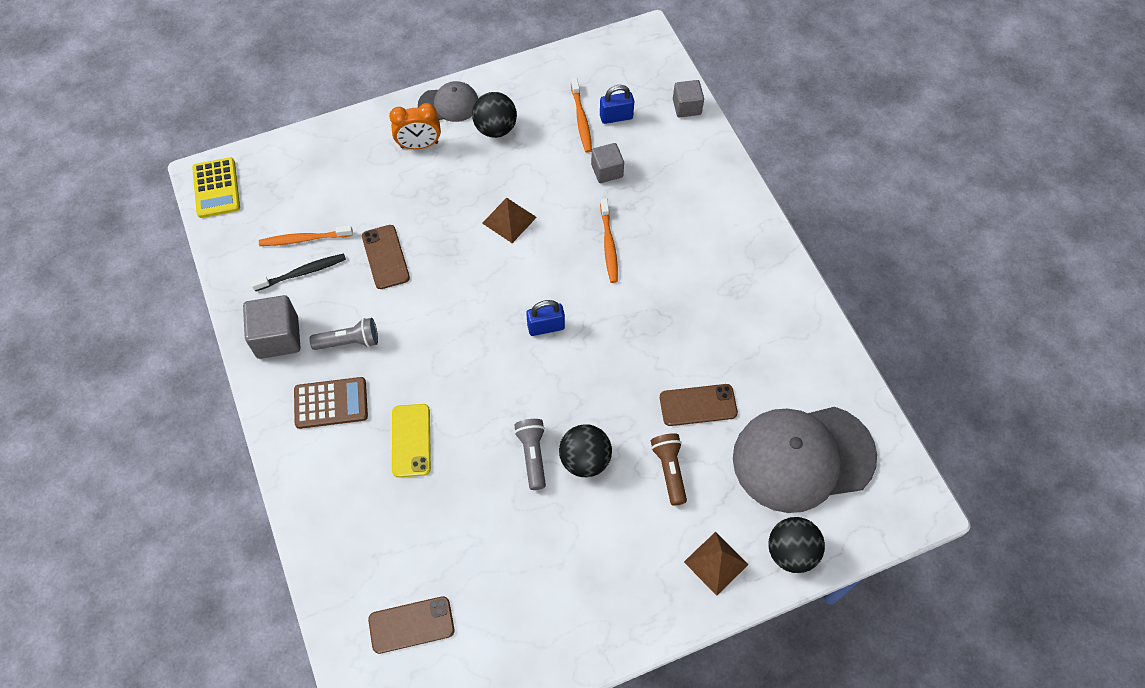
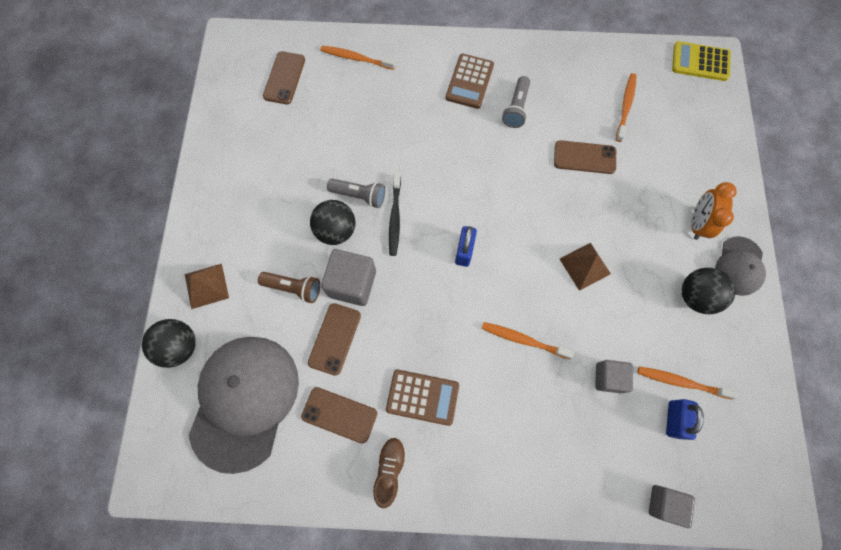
camera: 115 degrees right, 10 degrees up
grey cube [243,295,301,359] -> grey cube moved to [321,249,376,306]
black toothbrush [251,254,346,291] -> black toothbrush moved to [389,173,401,256]
yellow phone [392,404,431,477] -> none
none -> brown phone [301,387,377,444]
none -> orange toothbrush [321,45,396,70]
none -> brown shoe [373,437,407,508]
none -> brown calculator [386,370,459,426]

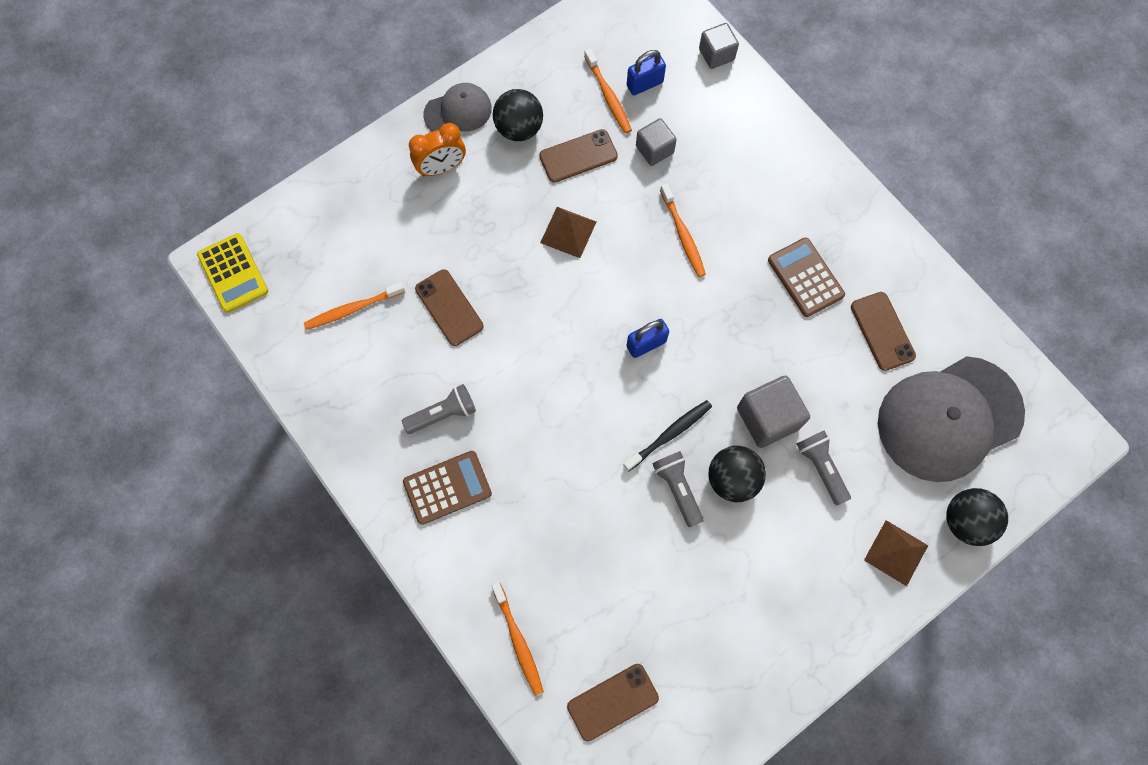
camera: 130 degrees left, 0 degrees up
brown flashlight [258,272,320,303] -> grey flashlight [796,431,851,505]
brown phone [308,303,361,376] -> brown phone moved to [539,129,618,183]
brown shoe [373,437,407,508] -> none

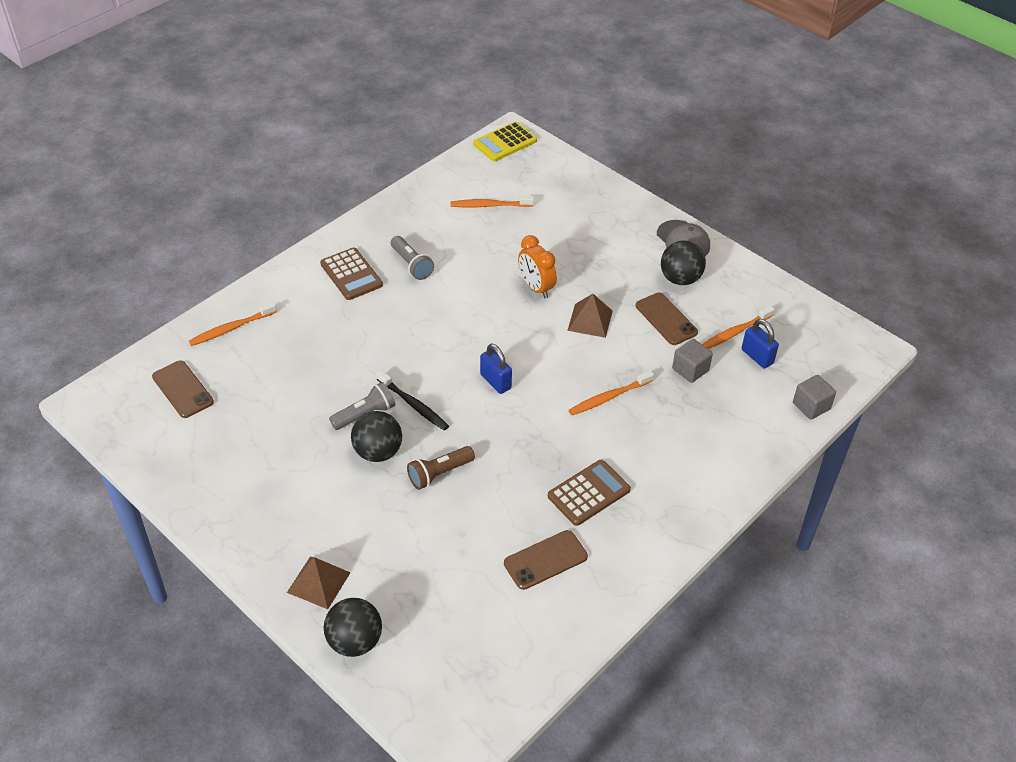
camera: 80 degrees right, 25 degrees down
orange toothbrush [304,282,405,330] -> orange toothbrush turned 60 degrees counterclockwise [450,196,534,207]
orange clock [409,123,466,176] -> orange clock moved to [518,235,557,298]
brown phone [415,269,484,346] -> none
grey cube [737,375,810,448] -> brown flashlight [407,446,475,490]
grey flashlight [796,431,851,505] -> none
grey cap [878,356,1025,482] -> none

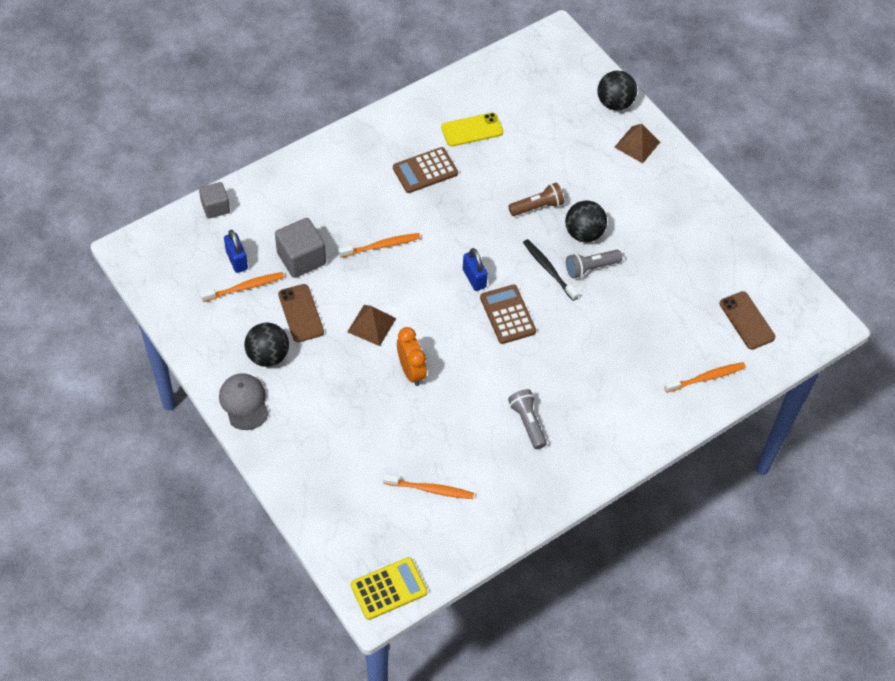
camera: 170 degrees left, 10 degrees up
brown calculator [320,248,383,300] -> brown calculator moved to [480,284,536,344]
brown phone [504,530,588,590] -> yellow phone [441,113,503,147]
grey cube [672,339,713,383] -> grey cube [275,218,326,278], size x1.55

